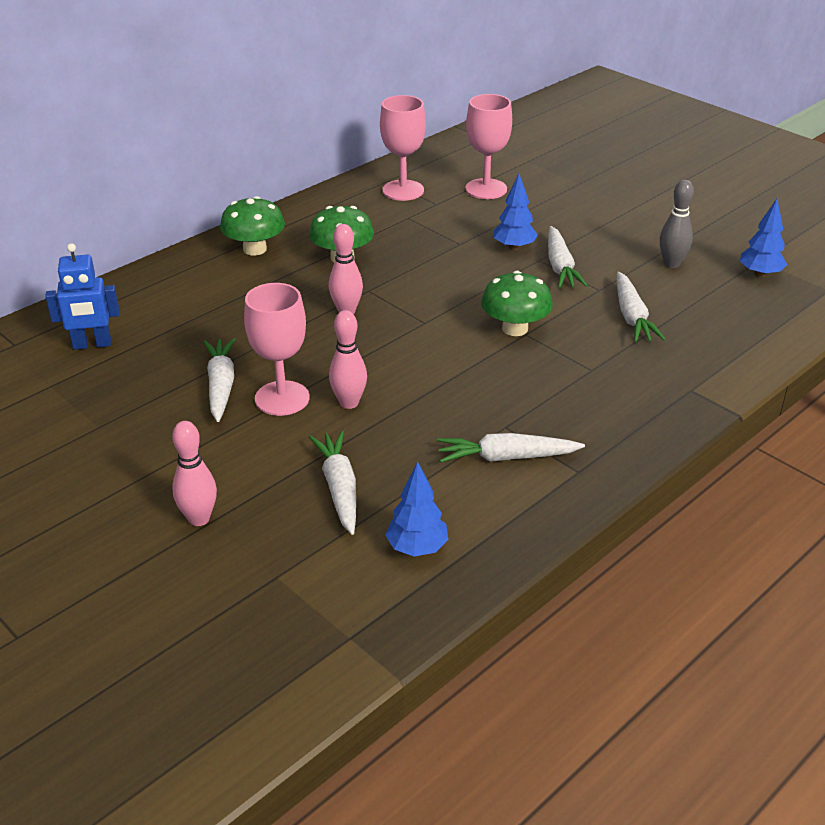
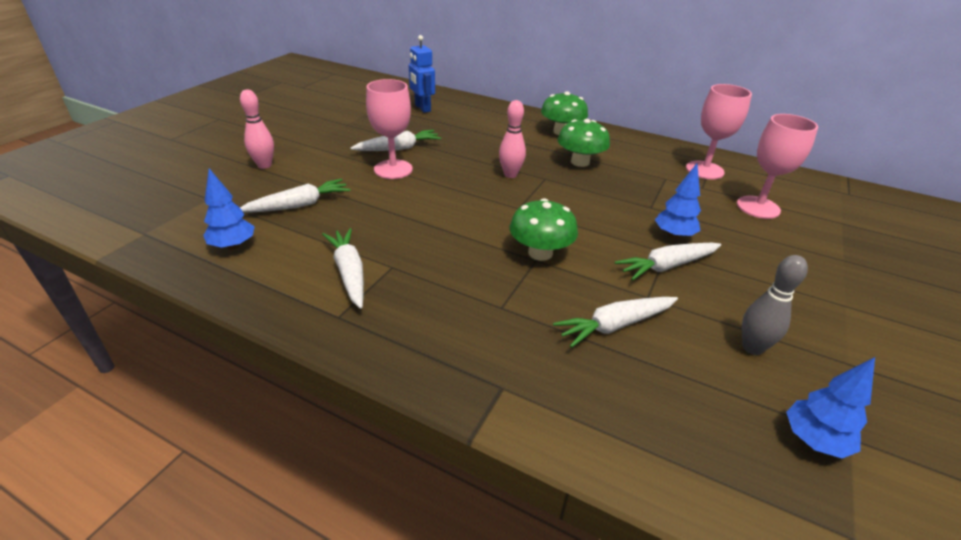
camera: 70 degrees right, 0 degrees up
pink bowling pin [329,310,367,409] -> none

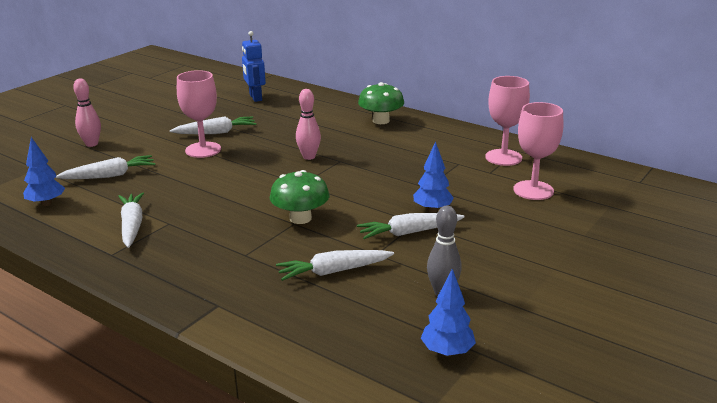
camera: 10 degrees right, 10 degrees down
green mushroom [557,119,610,167] -> none

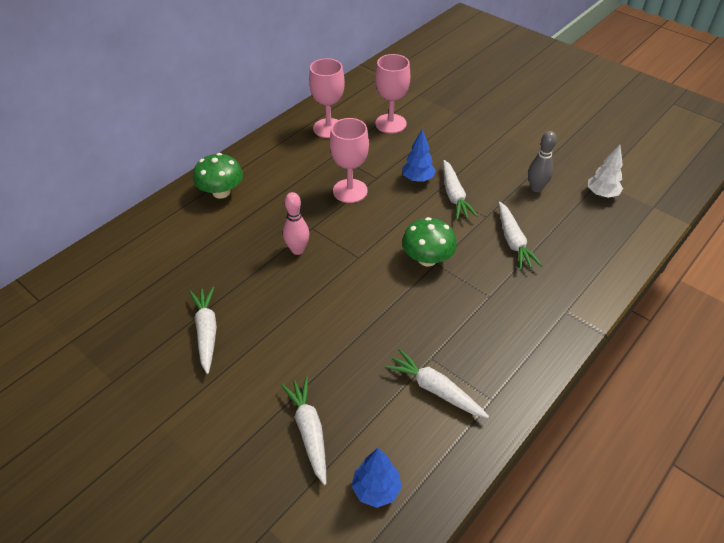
camera: 85 degrees left, 20 degrees up
pink bowling pin [73,78,101,147] -> none
white carrot [118,192,144,248] -> white carrot turned 45 degrees clockwise [385,349,489,418]
pink goblet [177,70,221,158] -> pink goblet moved to [330,118,369,203]
blue robot [242,31,266,102] -> none
blue tree [421,269,476,357] -> white tree [588,144,623,198]

